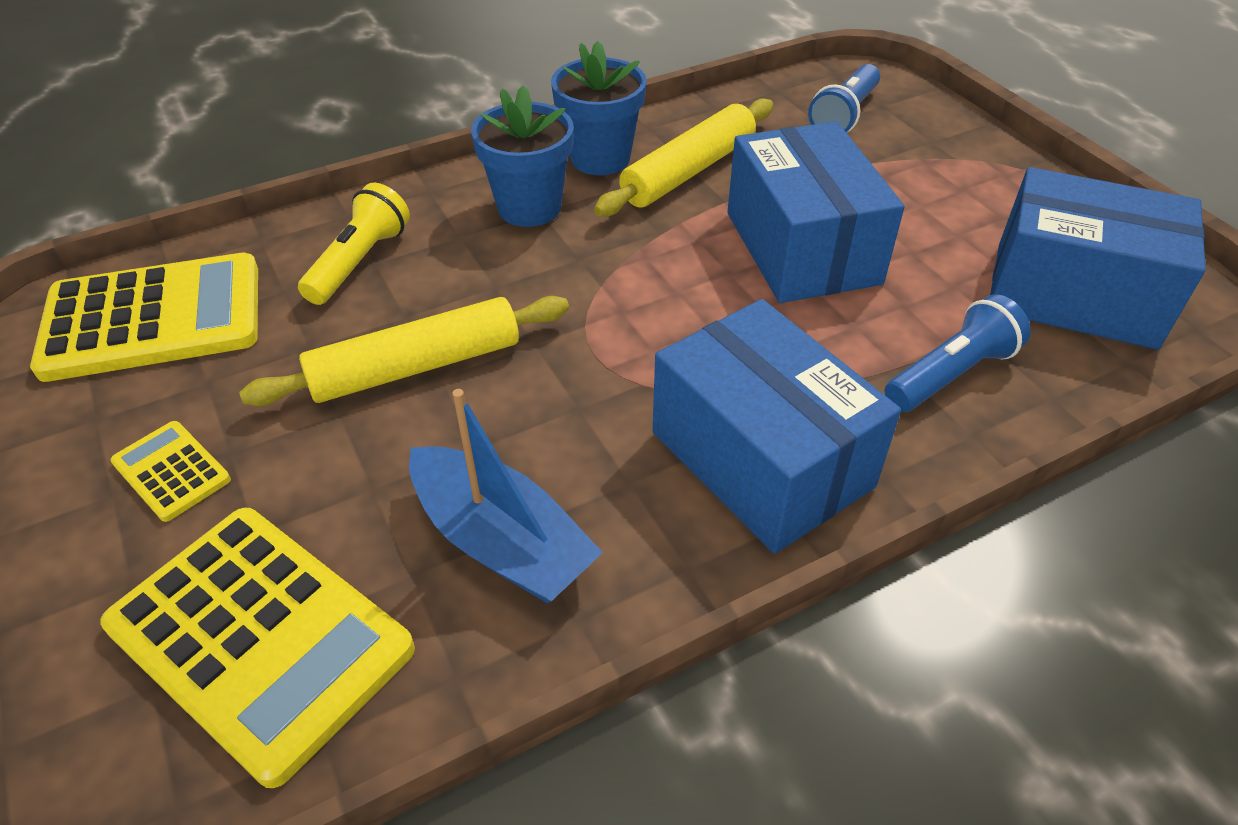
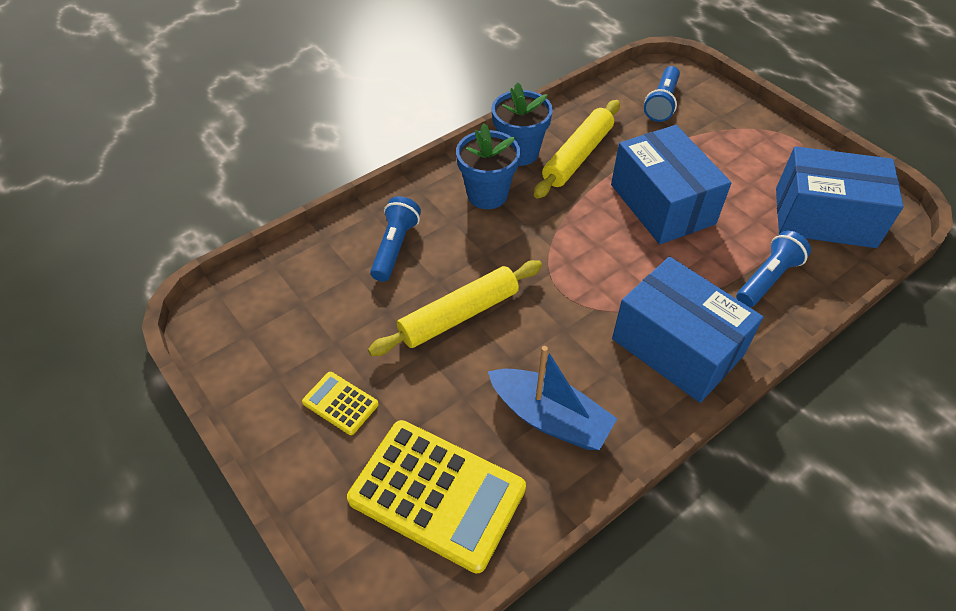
camera: 10 degrees left, 5 degrees up
yellow calculator [30,253,258,382] -> none
yellow flashlight [298,183,410,305] -> blue flashlight [370,196,421,282]

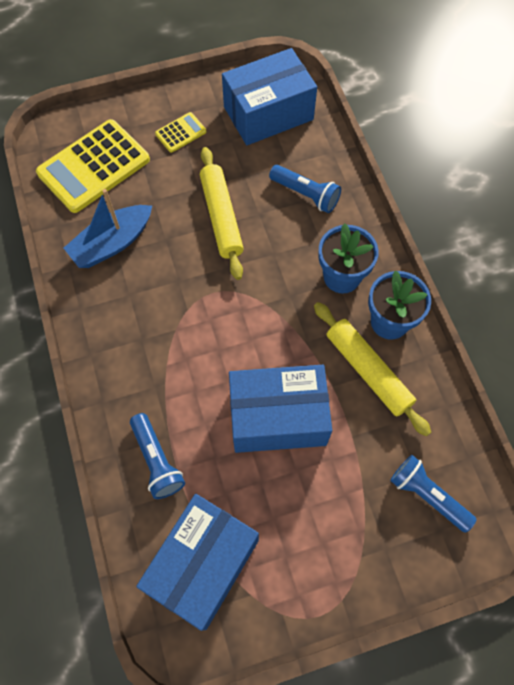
camera: 110 degrees right, 15 degrees up
blue box [612,257,764,403] -> blue box moved to [222,48,317,145]

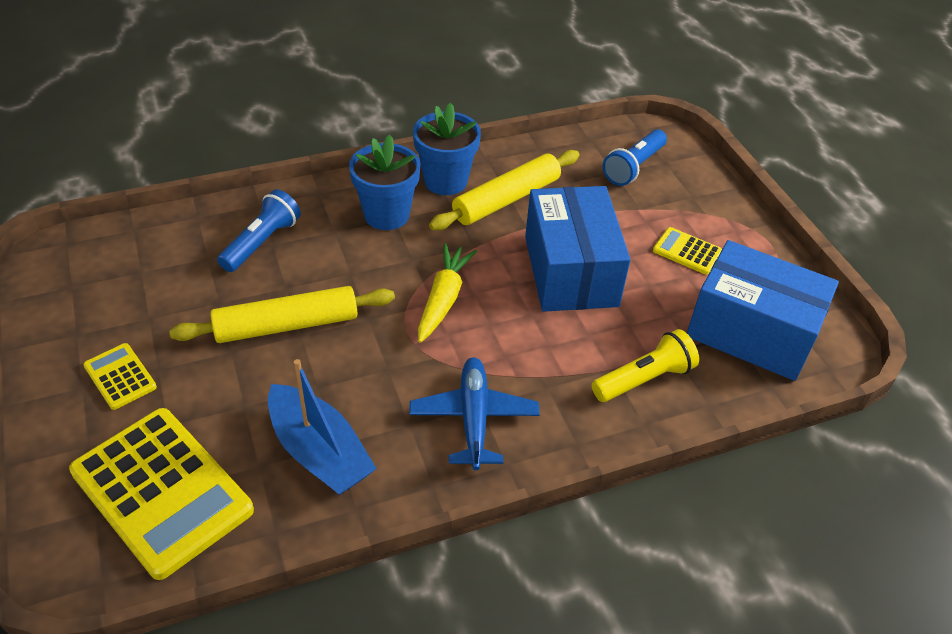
camera: 95 degrees left, 20 degrees down
blue flashlight [130,413,185,499] -> yellow flashlight [592,329,699,402]
blue box [222,48,317,145] -> none
none -> blue plane [409,357,540,470]
none -> yellow carrot [418,243,477,343]
none -> yellow calculator [653,227,722,275]

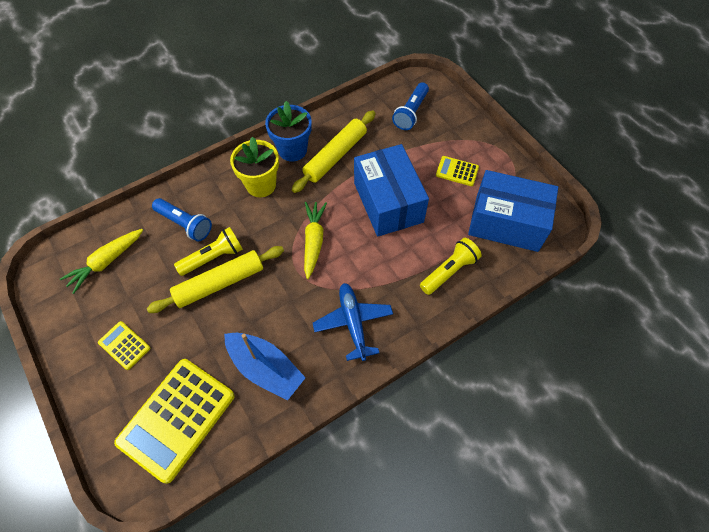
camera: 10 degrees left, 15 degrees up
yellow calculator [69,408,254,580] -> yellow calculator turned 90 degrees clockwise [114,359,235,484]
blue flashlight [217,189,301,272] -> blue flashlight turned 105 degrees clockwise [152,198,212,242]
blue flower pot [349,135,421,230] -> yellow flower pot [230,136,279,197]
none -> yellow carrot [60,229,143,294]
none -> yellow flashlight [174,227,243,276]

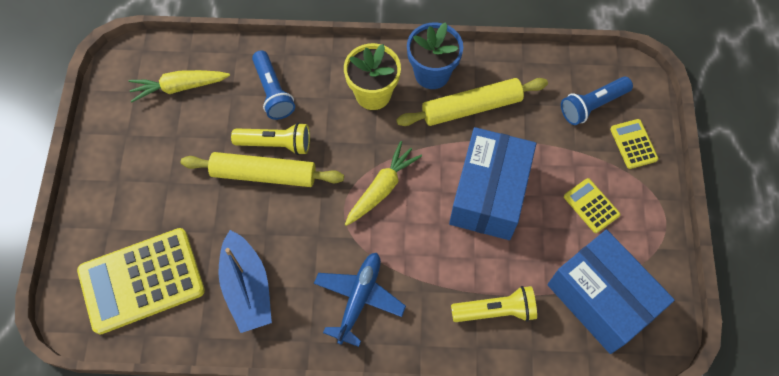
camera: 35 degrees right, 5 degrees up
yellow calculator [98,321,150,370] -> yellow calculator moved to [610,119,658,169]

